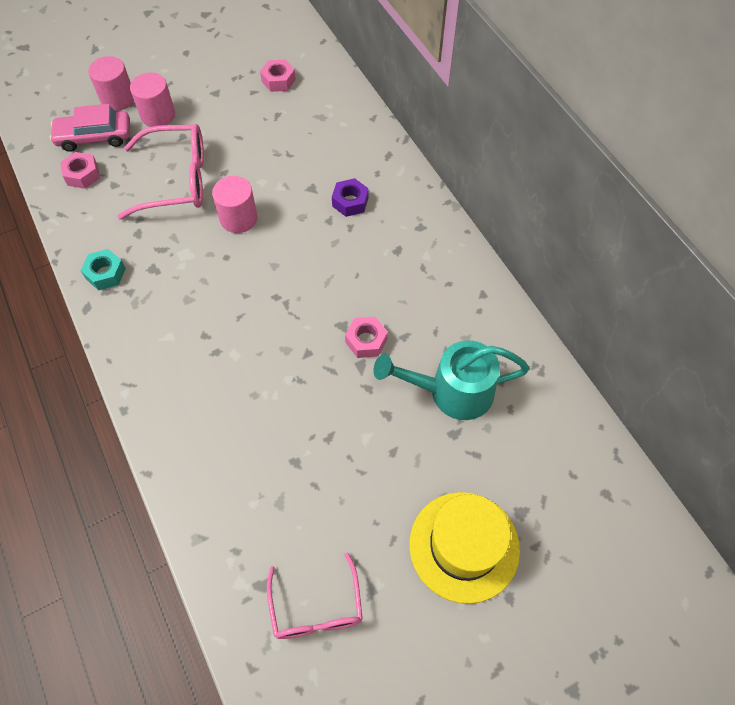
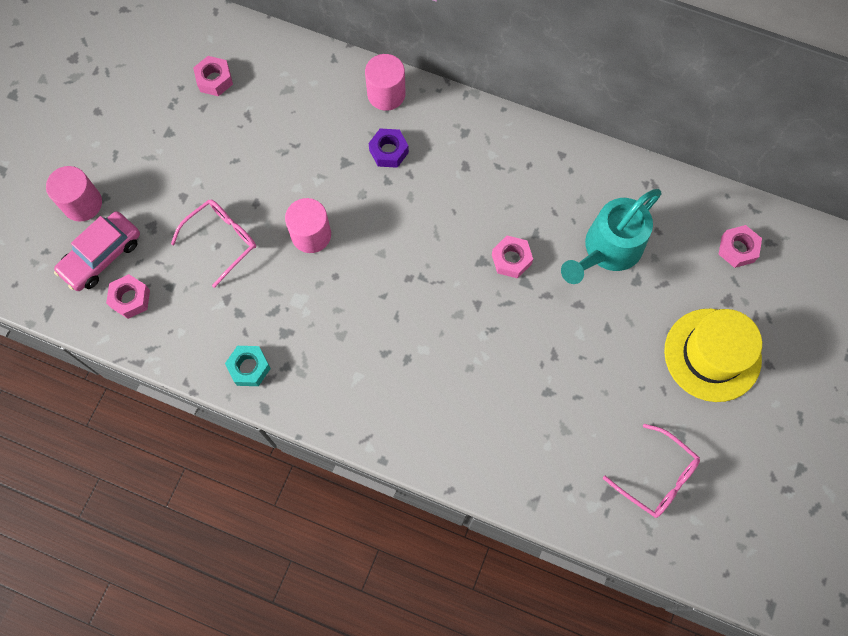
camera: 40 degrees left, 10 degrees up
pink glasses [118,124,204,219] -> pink glasses [171,200,256,288], size x0.65
pink cylinder [130,72,175,127] -> pink cylinder moved to [365,54,406,111]
none -> pink nut [718,225,762,268]

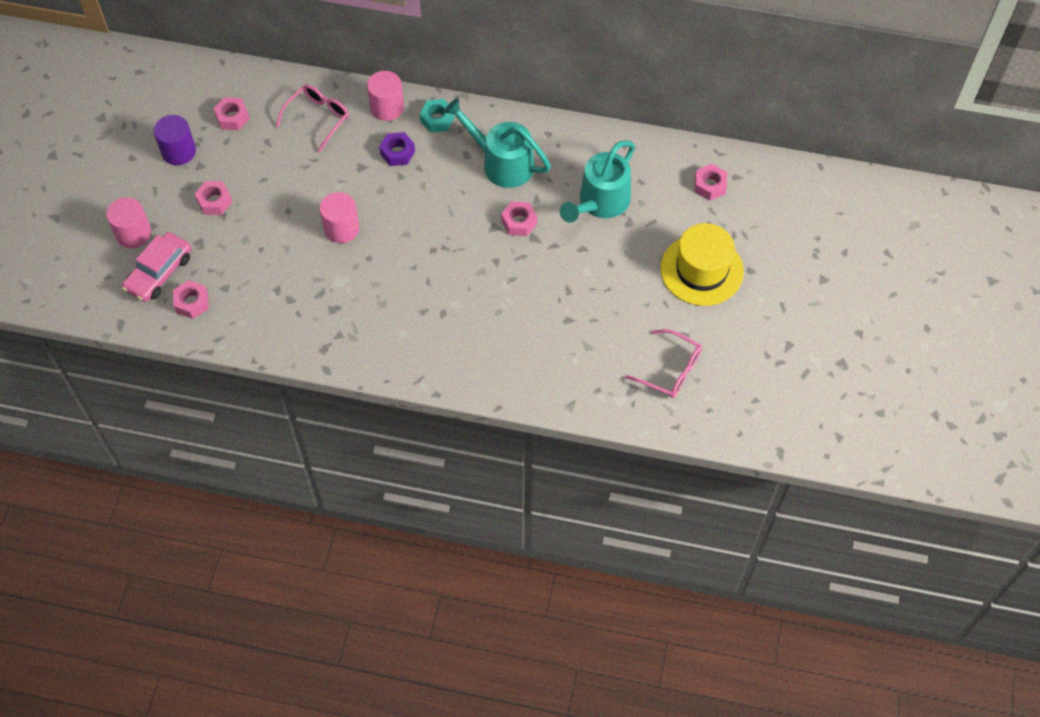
camera: 10 degrees left, 10 degrees down
pink glasses [171,200,256,288] -> pink glasses moved to [276,84,349,153]
turquoise nut [225,346,271,386] -> turquoise nut moved to [420,99,455,133]
none -> purple cylinder [154,115,196,165]
none -> pink nut [195,181,232,215]
none -> turquoise watering can [444,98,551,188]

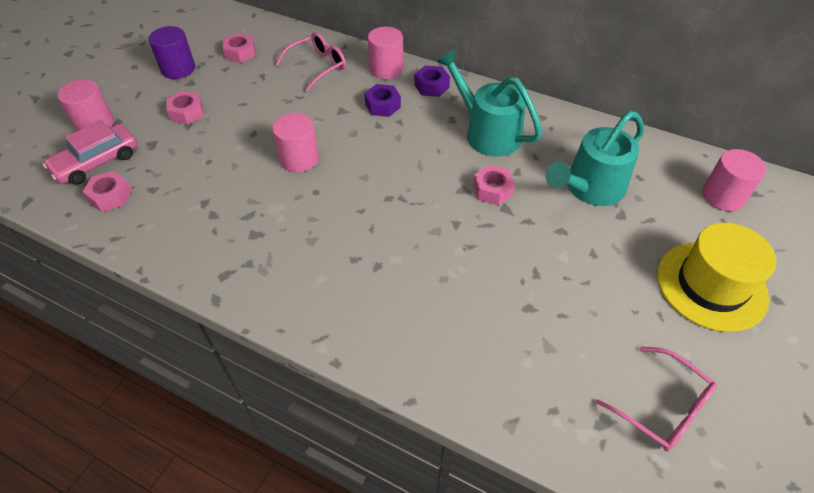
camera: 15 degrees right, 10 degrees down
turquoise nut [420,99,455,133] -> purple nut [414,66,450,97]
pink nut [695,164,727,200] -> pink cylinder [702,149,766,211]

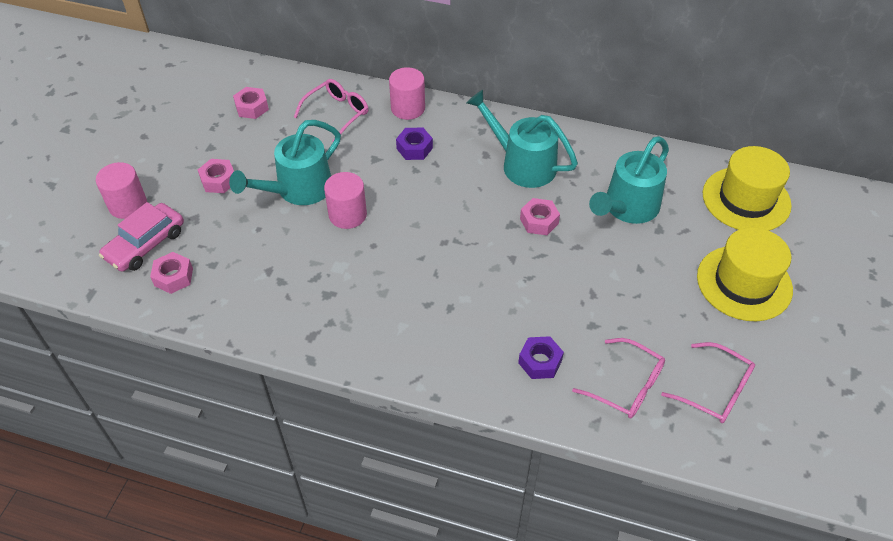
camera: 10 degrees left, 0 degrees up
purple cylinder [149,26,195,79] -> none
purple nut [414,66,450,97] -> purple nut moved to [518,336,564,379]
pink cylinder [702,149,766,211] -> yellow hat [703,146,792,231]
none -> turquoise watering can [229,120,341,205]
none -> pink glasses [572,338,665,418]

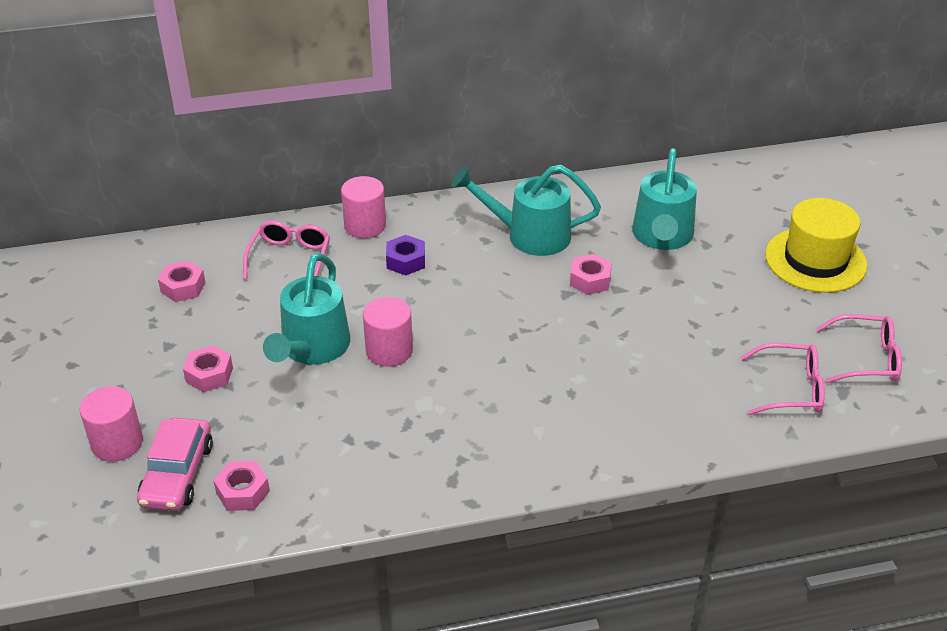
camera: 30 degrees left, 10 degrees down
purple nut [518,336,564,379] -> none
yellow hat [703,146,792,231] -> none

